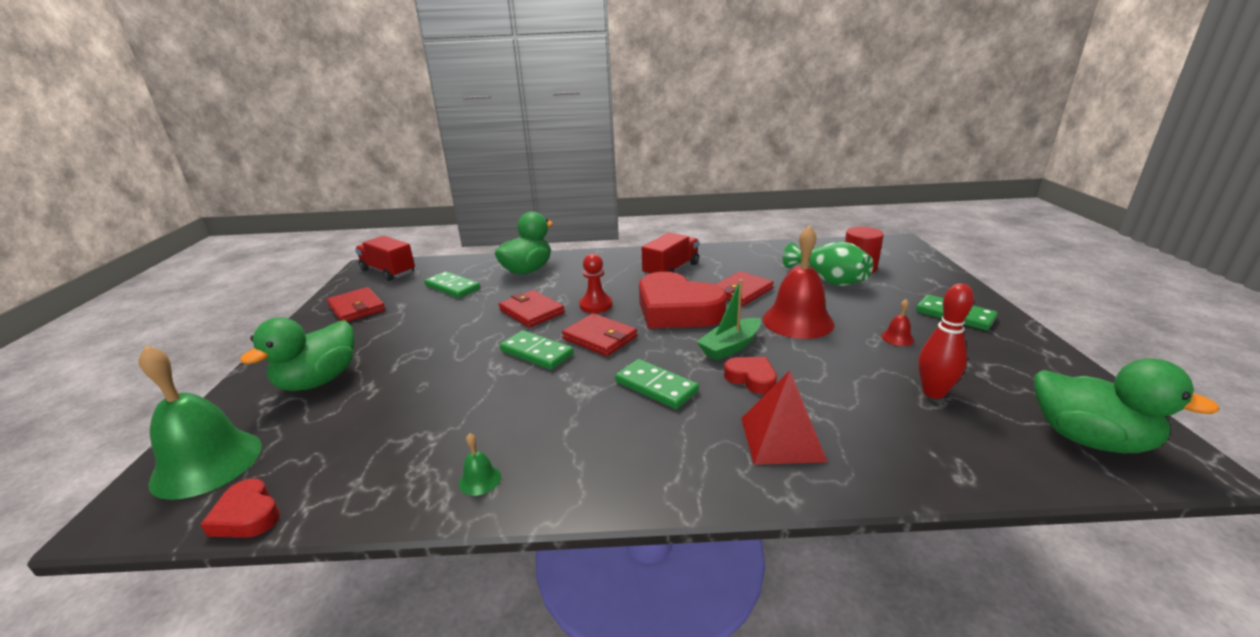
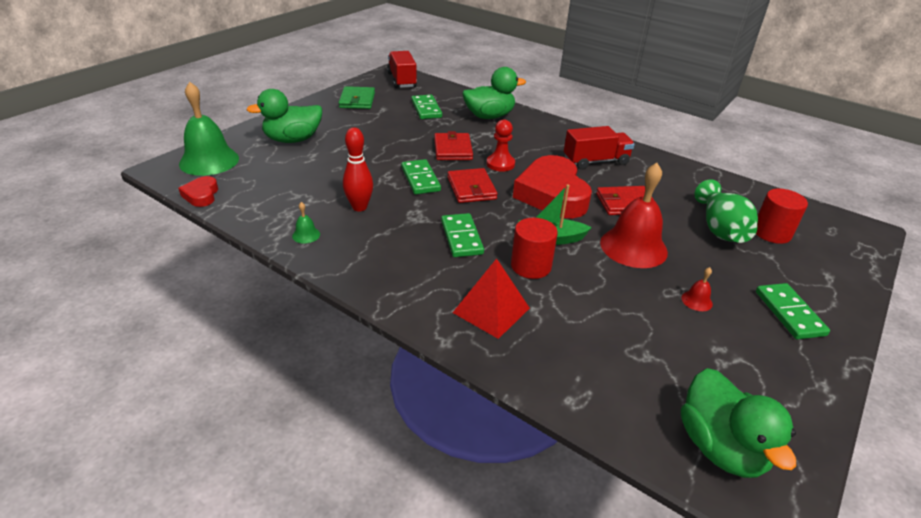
camera: 35 degrees right, 10 degrees up
red wallet [327,287,385,322] -> green wallet [339,86,375,109]
red heart [724,357,777,394] -> red cylinder [511,218,558,279]
red bowling pin [918,283,974,399] -> red bowling pin moved to [343,127,373,211]

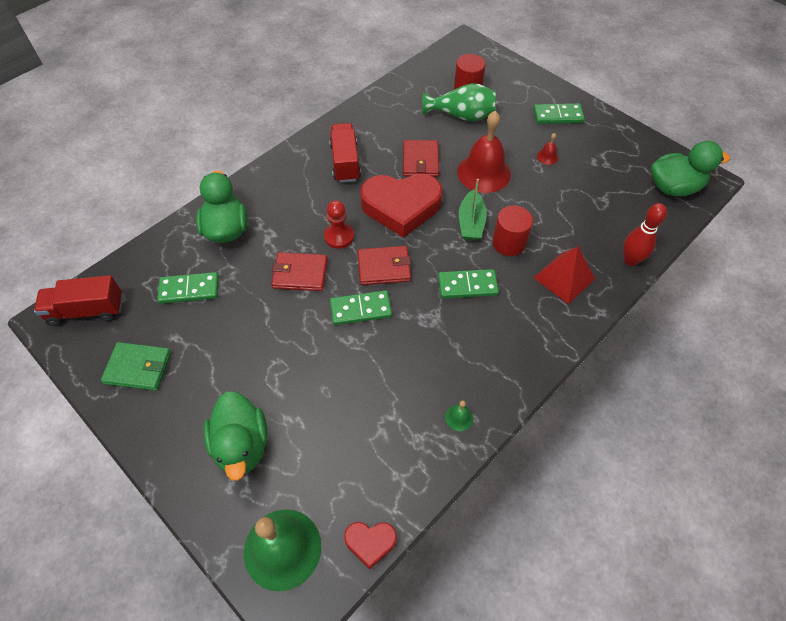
camera: 80 degrees left, 20 degrees up
red bowling pin [343,127,373,211] -> red bowling pin moved to [623,203,667,266]

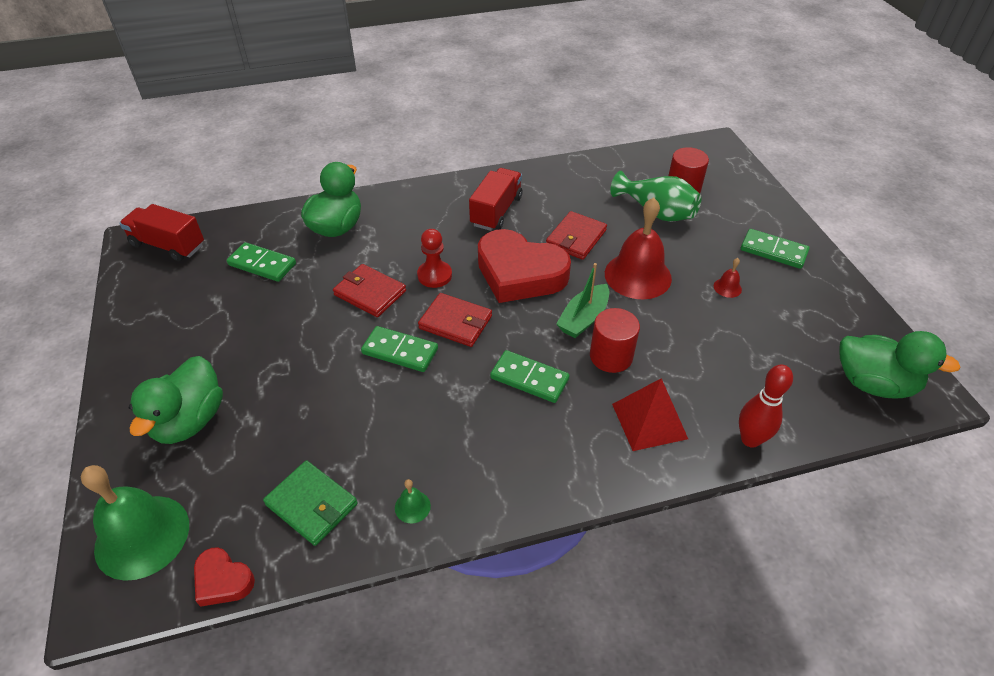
camera: 30 degrees right, 10 degrees down
green wallet [101,342,171,391] -> green wallet moved to [263,460,358,546]

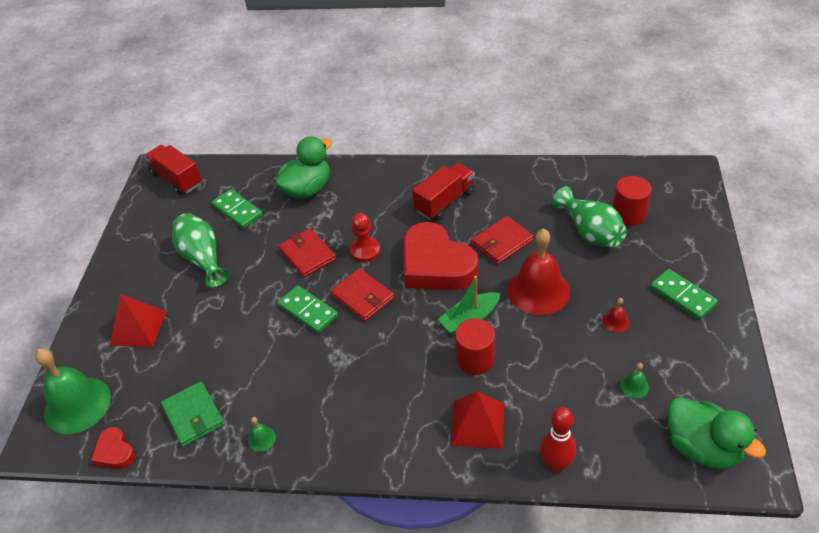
camera: 25 degrees right, 0 degrees up
green duck [129,356,223,444] -> red pyramid [110,294,166,347]
green domino [490,350,570,403] -> none
none -> green vase [172,213,230,288]
none -> green bell [620,363,649,398]

